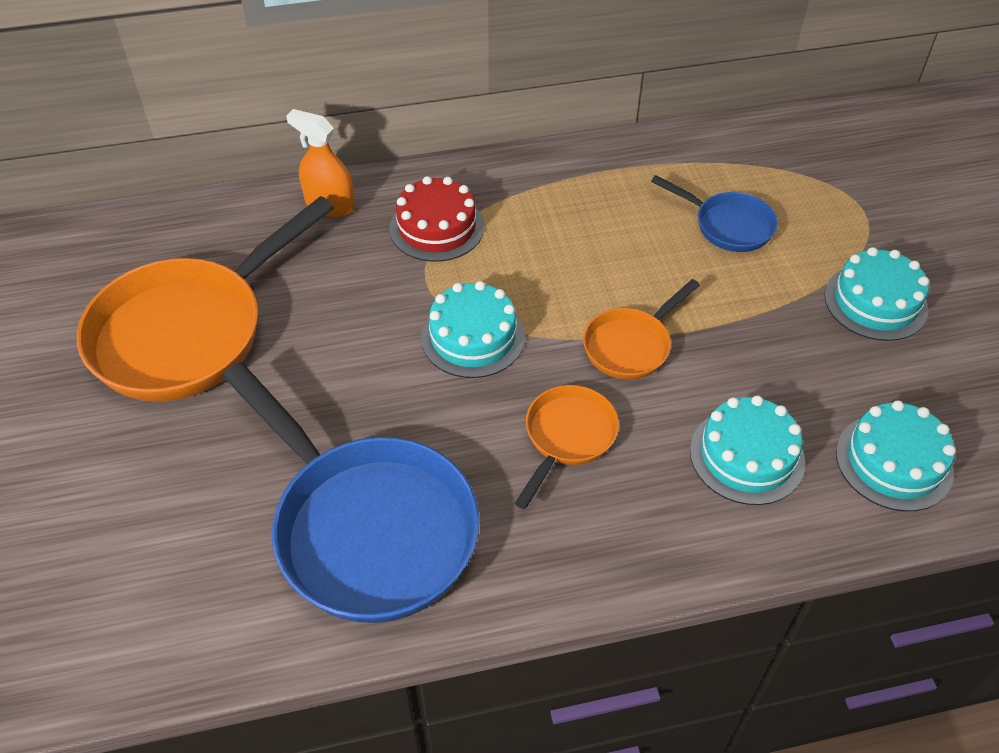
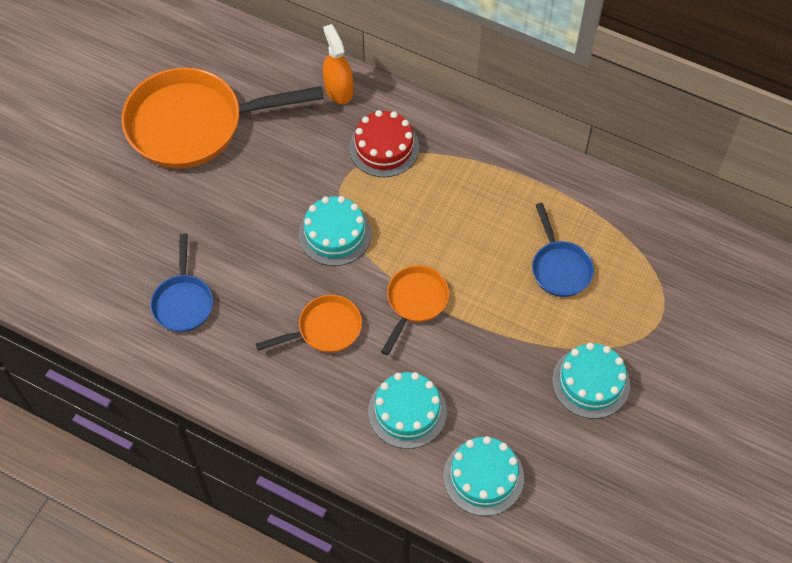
camera: 40 degrees right, 10 degrees up
blue pan [222,362,480,623] -> blue pan [150,234,213,332], size x0.50
orange pan [583,279,700,380] -> orange pan turned 120 degrees clockwise [381,265,449,355]

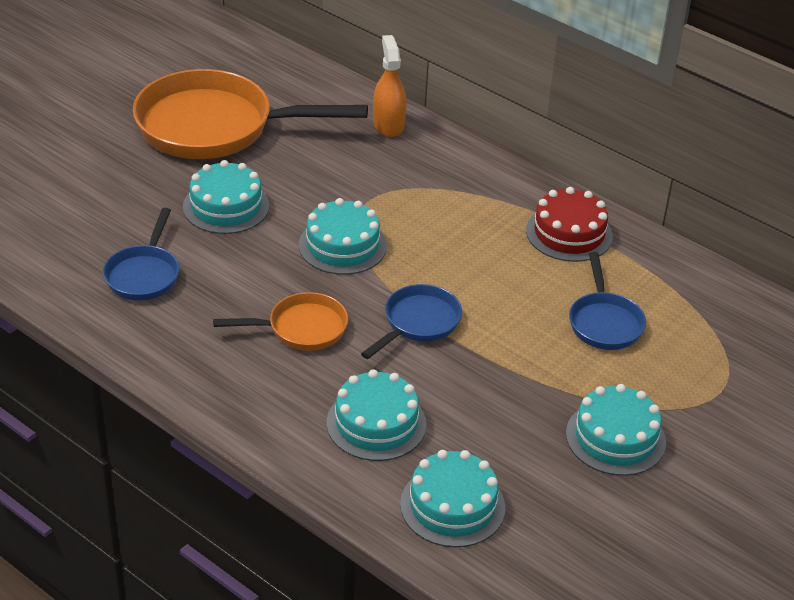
camera: 10 degrees right, 20 degrees down
red cake [349,110,419,177] -> red cake moved to [526,187,613,262]
orange pan [381,265,449,355] -> blue pan [361,284,462,359]
none -> turquoise cake [183,160,269,234]

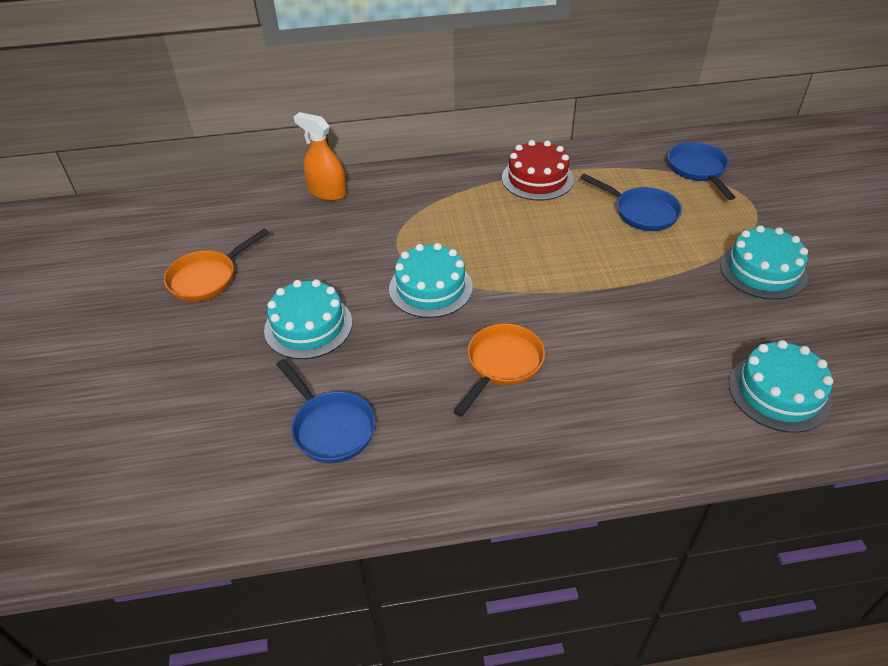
camera: 45 degrees left, 5 degrees up
orange pan [133,69,368,159] -> orange pan [164,228,269,302], size x0.50
turquoise cake [327,369,426,461] -> none
blue pan [361,284,462,359] -> blue pan moved to [668,142,736,200]

